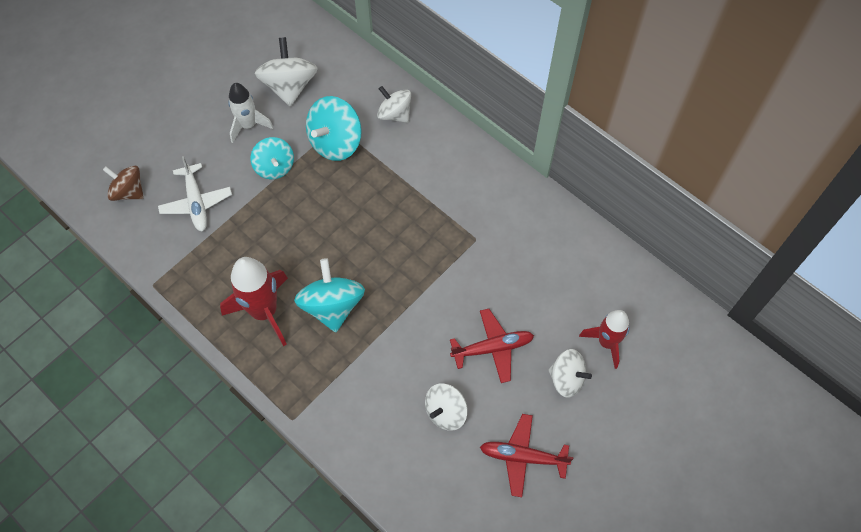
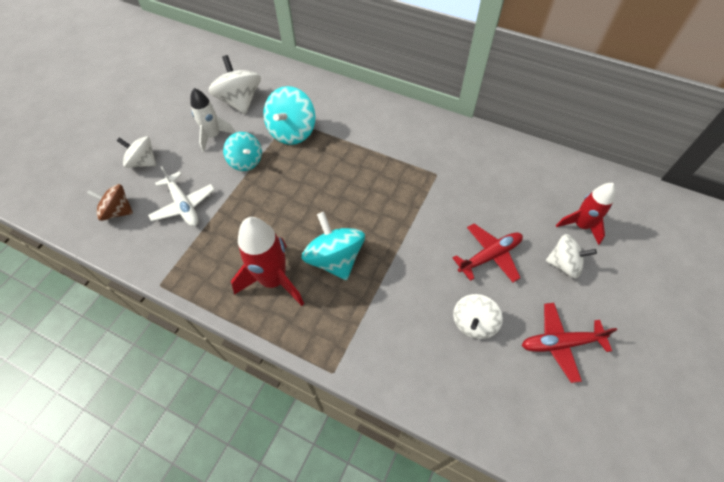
camera: 15 degrees left, 5 degrees down
white spinning top [377,86,411,123] -> white spinning top moved to [117,136,156,168]

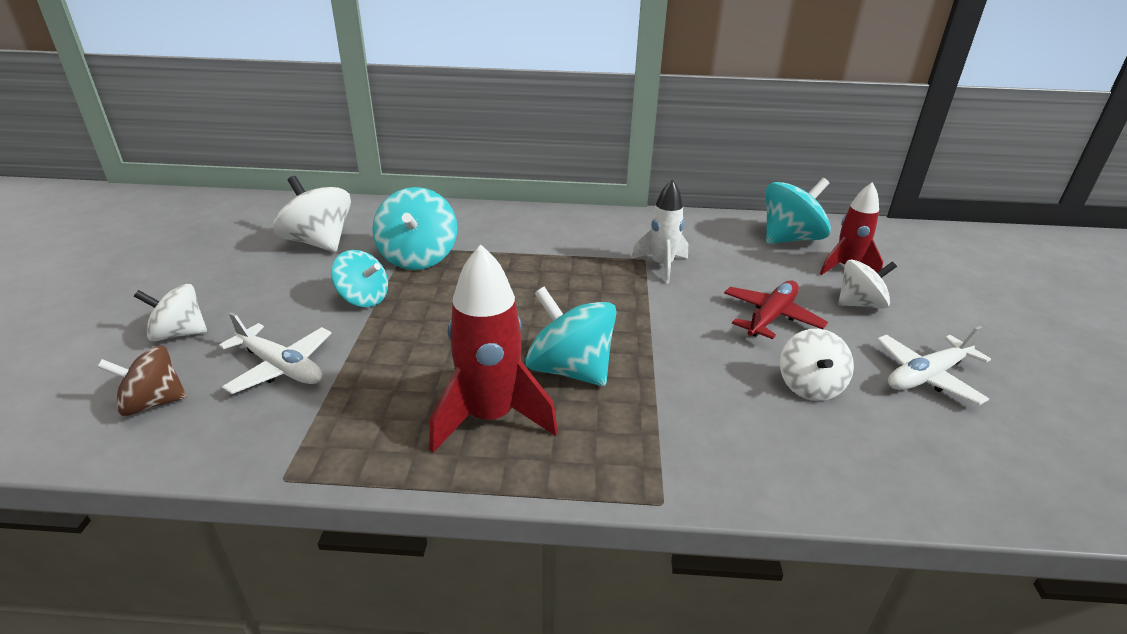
camera: 25 degrees left, 25 degrees down
white rocket [191,88,236,152] -> white rocket moved to [631,179,688,283]
red plane [522,303,617,383] -> white plane [877,326,991,405]
none -> turquoise spinning top [765,178,831,244]

